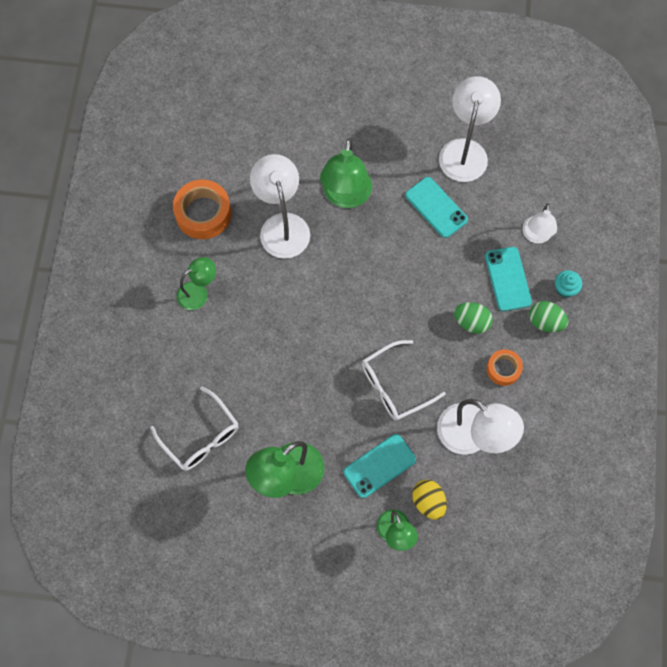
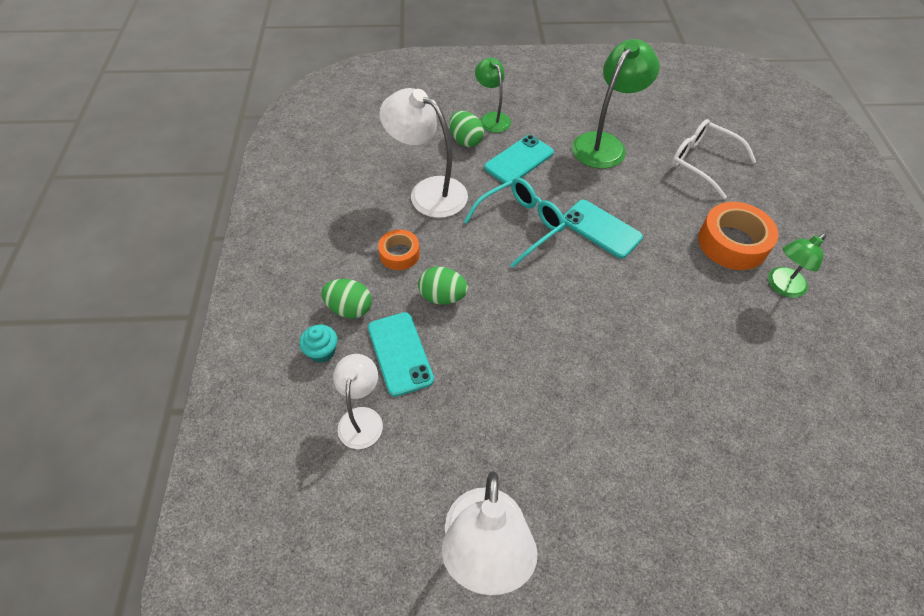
camera: 170 degrees right, 15 degrees down
orange tape [173,180,231,239] -> orange tape moved to [698,202,778,270]
white lamp [250,154,310,259] -> none
green lamp [320,138,372,208] -> none
white glasses [362,340,446,420] -> turquoise glasses [464,178,566,268]
turquoise phone [405,177,468,238] -> turquoise phone moved to [563,200,643,259]
yellow egg [412,480,447,520] -> green egg [449,111,484,147]

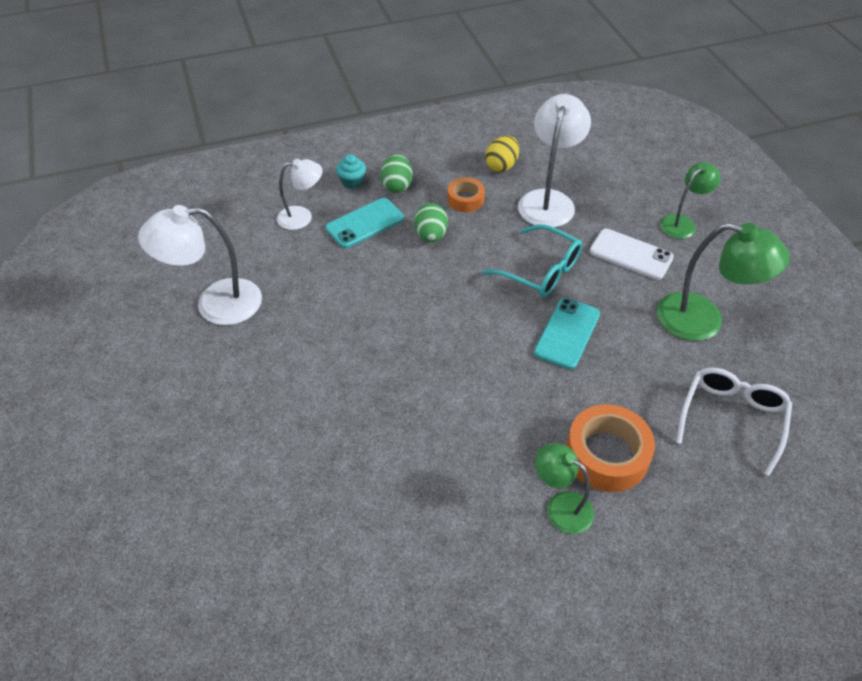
camera: 75 degrees right, 5 degrees down
green egg [449,111,484,147] -> none
turquoise phone [484,135,554,184] -> white phone [590,229,674,280]
none -> yellow egg [485,136,519,172]

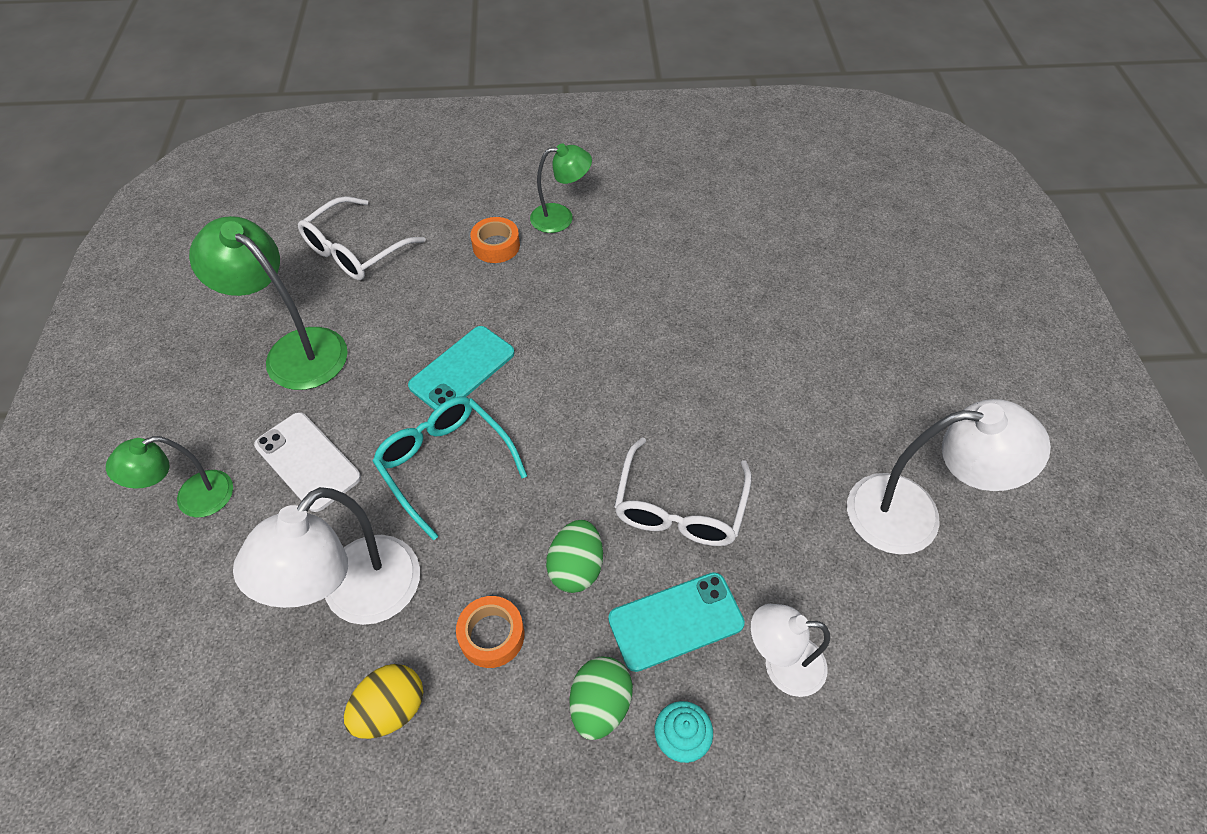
camera: 165 degrees left, 5 degrees up
green lamp [535,443,594,534] -> green lamp turned 60 degrees counterclockwise [530,143,592,233]
orange tape [566,404,655,492] -> orange tape [470,217,520,263], size x0.58
none -> white glasses [614,438,751,546]

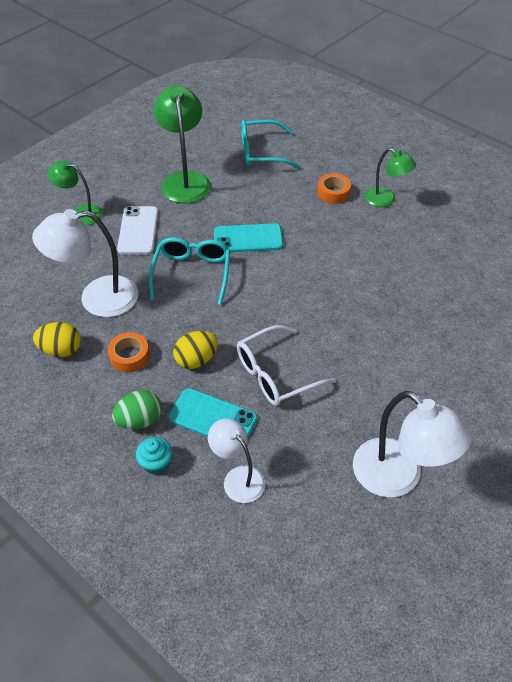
camera: 45 degrees right, 5 degrees down
white glasses [298,196,426,280] -> turquoise glasses [241,120,301,169]
green egg [546,520,603,593] -> yellow egg [173,331,218,369]

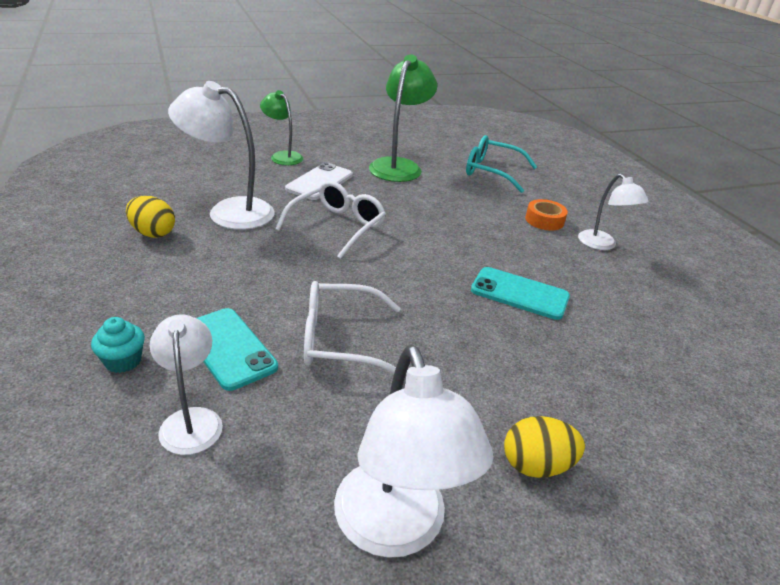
camera: 25 degrees right, 15 degrees down
orange tape [108,332,150,373] -> none
green egg [112,390,162,429] -> none
turquoise glasses [149,237,230,305] -> white glasses [275,181,386,259]
yellow egg [173,331,218,369] -> yellow egg moved to [504,416,585,478]
turquoise phone [214,223,283,252] -> turquoise phone moved to [471,267,570,320]
green lamp [365,148,416,207] -> white lamp [578,174,649,250]

